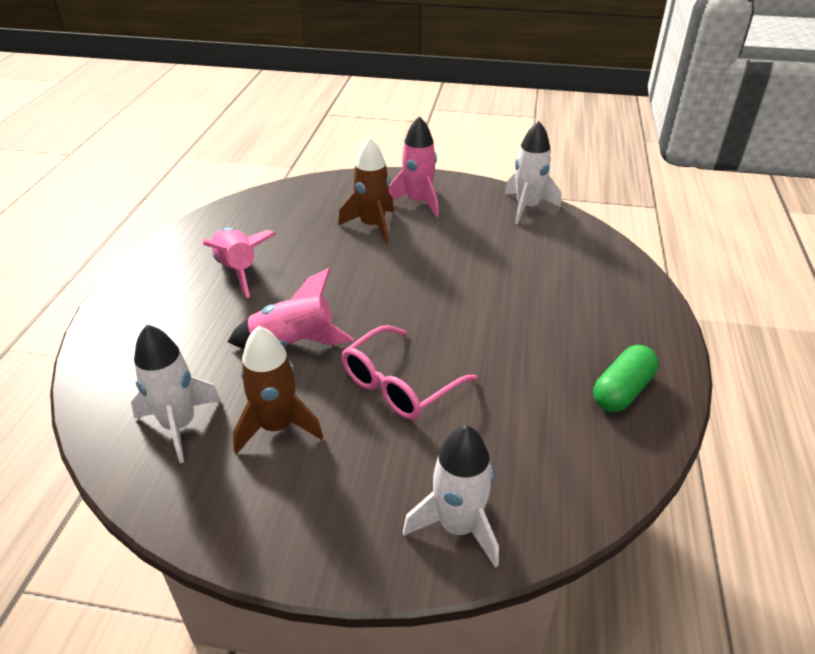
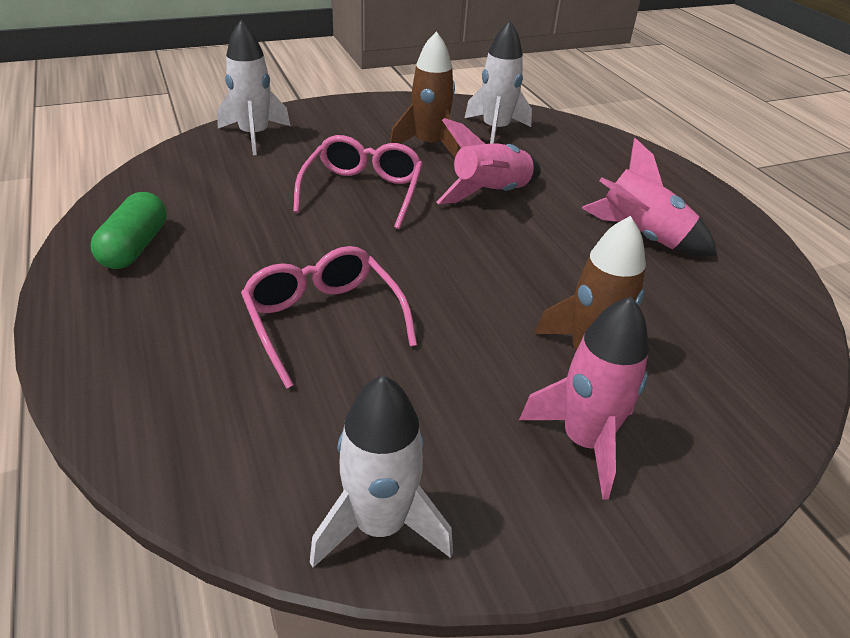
camera: 145 degrees right, 0 degrees up
none -> pink glasses [241,246,417,389]

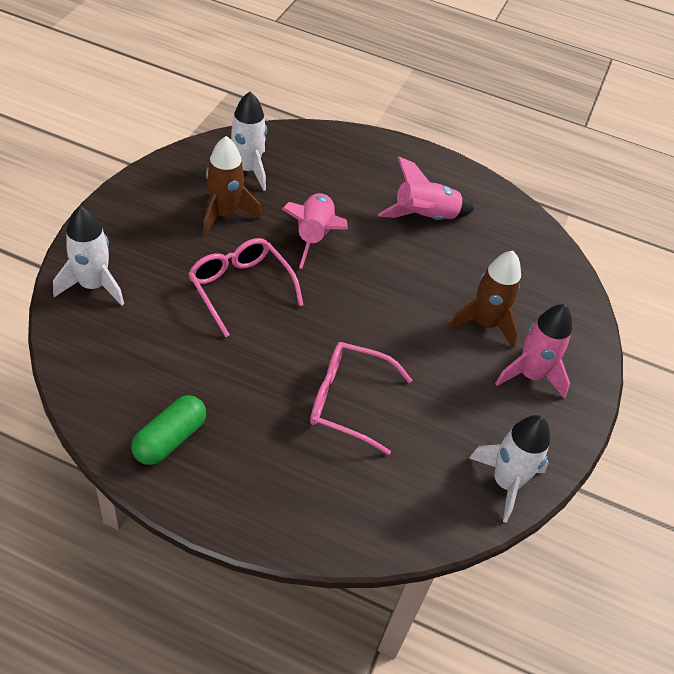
camera: 50 degrees left, 10 degrees up
green capsule [91,192,167,269] -> green capsule turned 75 degrees clockwise [131,395,206,465]

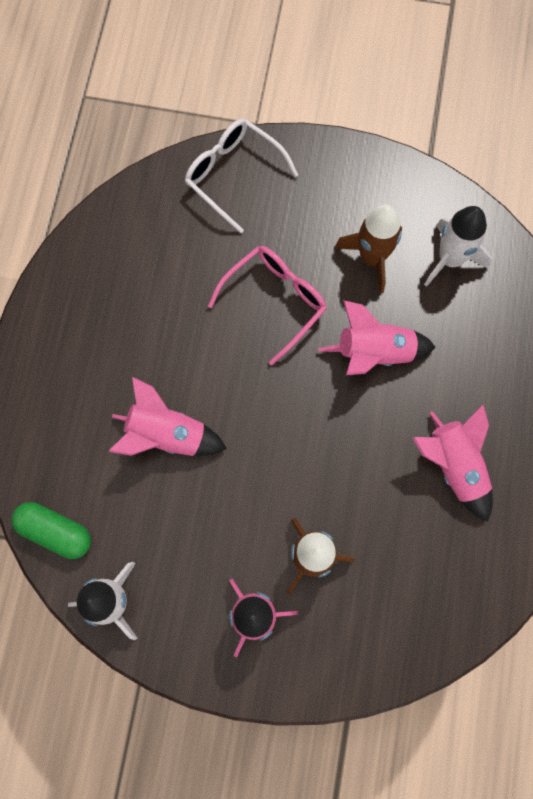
camera: 85 degrees right, 25 degrees up
white rocket [53,206,124,305] -> white glasses [185,119,298,233]
green capsule [131,395,206,465] -> green capsule moved to [11,502,91,559]
pink glasses [310,342,412,455] -> pink rocket [109,377,227,456]

